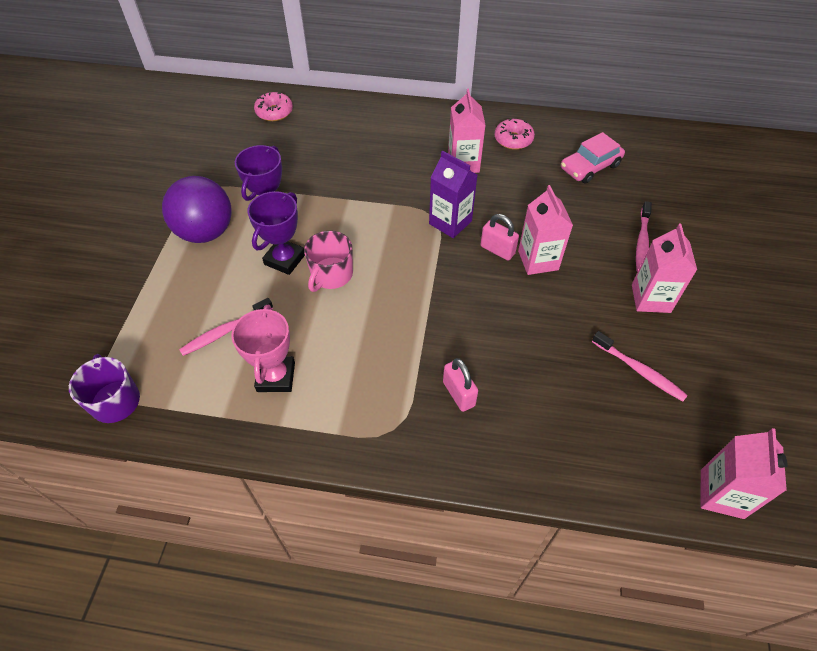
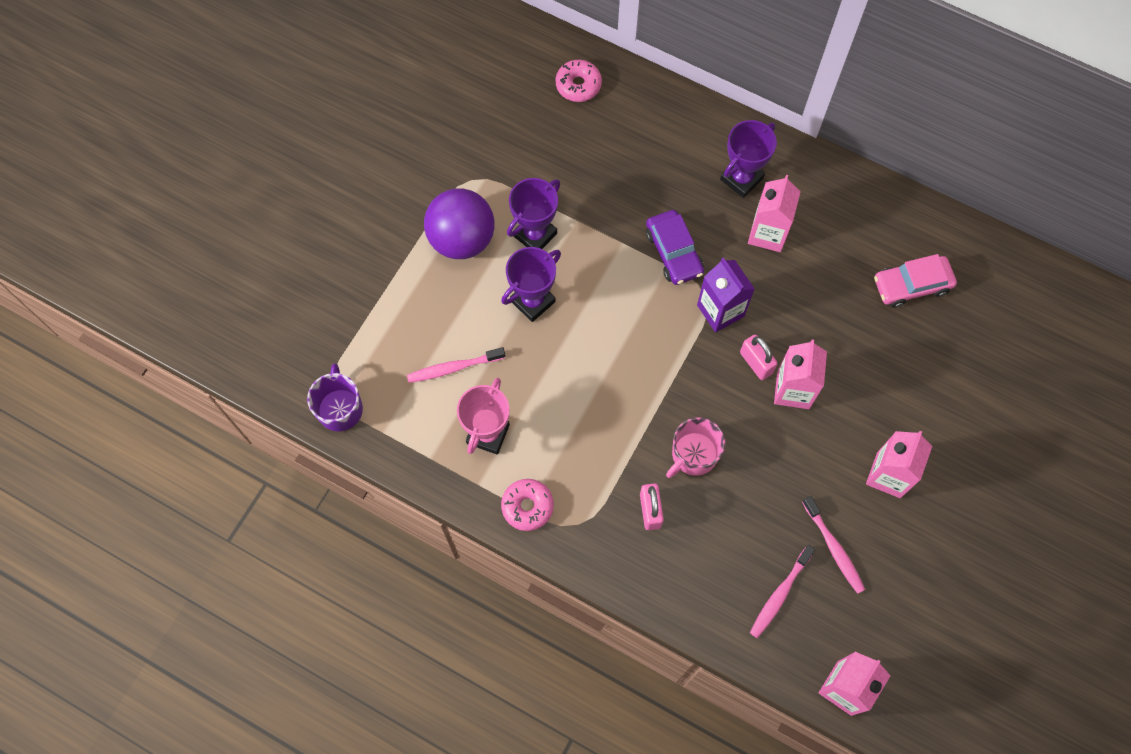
camera: 20 degrees right, 15 degrees up
pink mug [304,231,353,292] -> pink mug moved to [666,417,725,478]
pink donut [495,119,535,150] -> pink donut moved to [501,479,554,531]
pink toothbrush [636,201,652,272] -> pink toothbrush moved to [750,545,815,638]
none -> purple car [646,210,704,285]
none -> purple trophy [720,120,777,198]

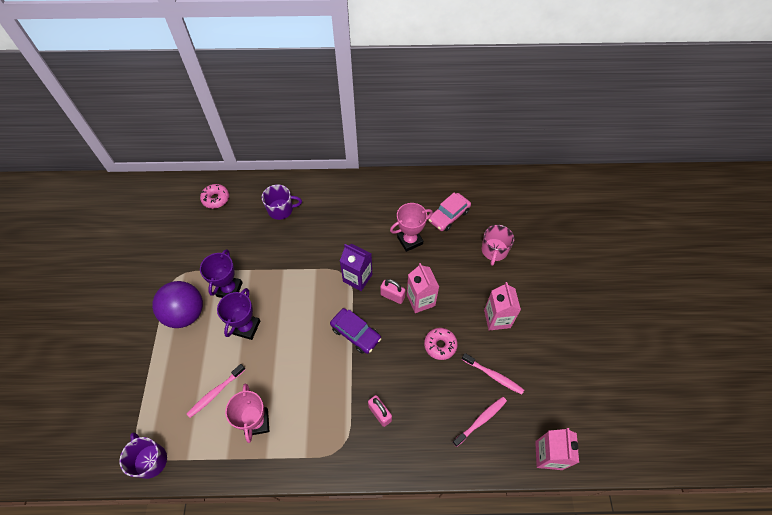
camera: 30 degrees left, 10 degrees down
pink donut [501,479,554,531] -> pink donut moved to [424,328,458,360]
purple car [646,210,704,285] -> purple car moved to [330,308,381,354]
pink mug [666,417,725,478] -> pink mug moved to [482,225,514,266]
purple trophy [720,120,777,198] -> none
pink carton [748,175,801,252] -> none
pink toothbrush [750,545,815,638] -> pink toothbrush turned 135 degrees counterclockwise [453,397,507,447]
none -> purple mug [262,185,302,220]
none -> pink trophy [390,203,433,252]

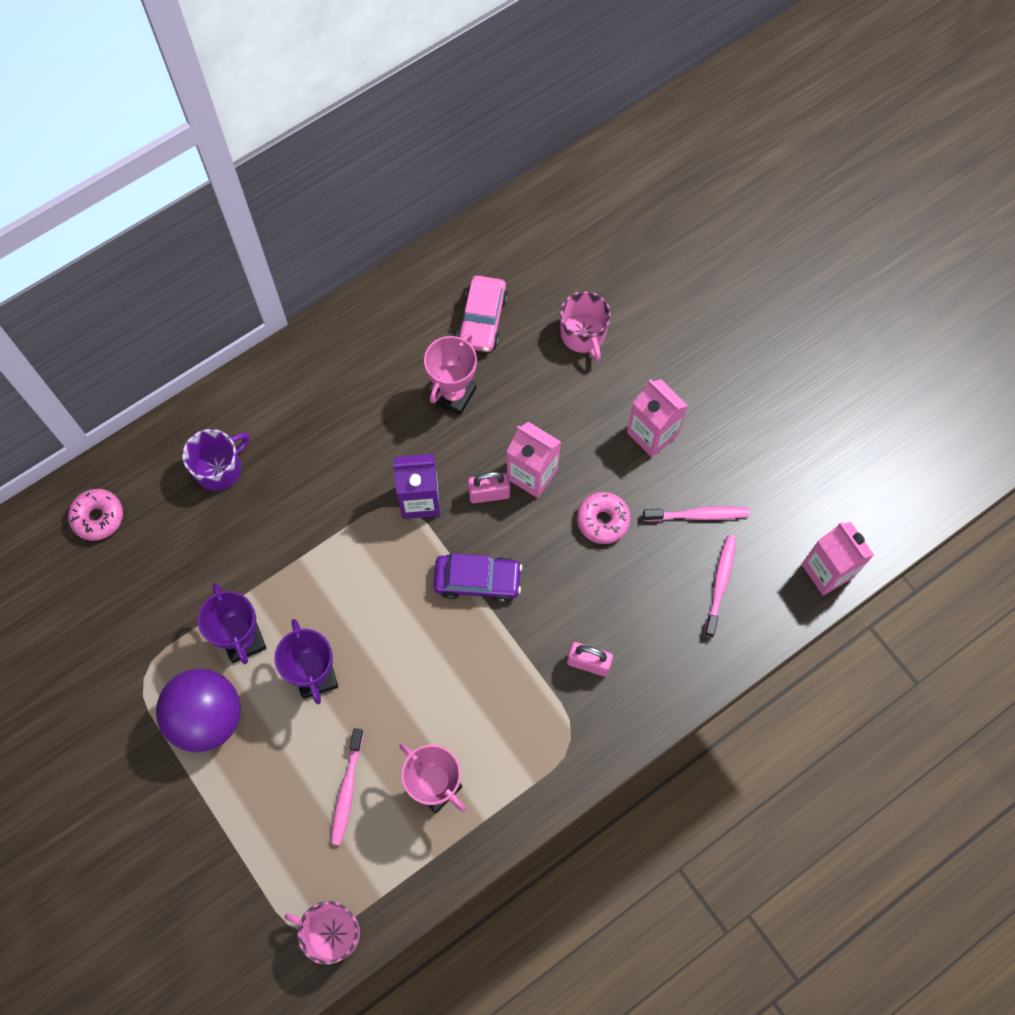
camera: 35 degrees left, 10 degrees up
purple mug [119,433,167,479] -> pink mug [284,901,360,964]

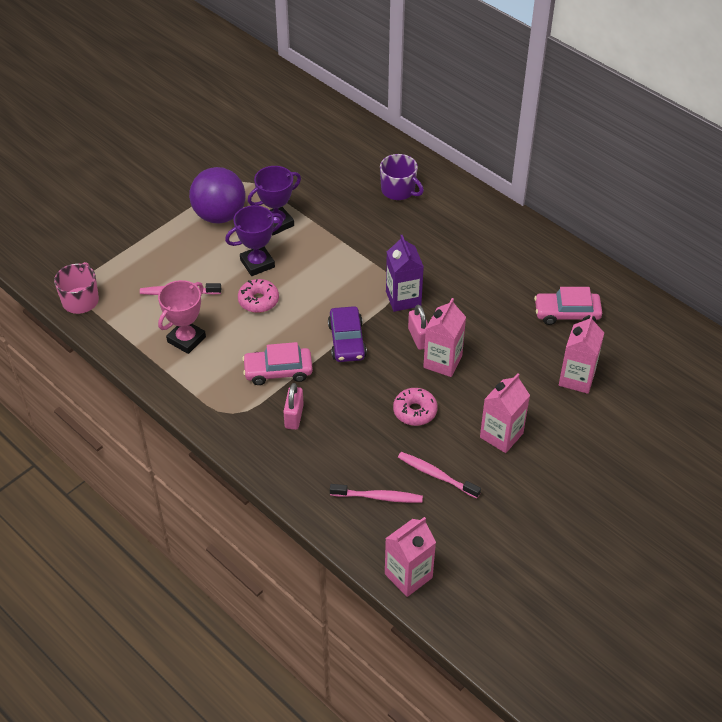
camera: 80 degrees right, 20 degrees down
pink donut [68,489,123,541] -> pink donut moved to [238,279,279,313]
pink trophy [424,333,477,415] -> none
pink mug [560,291,611,361] -> pink carton [559,315,604,394]
pink toothbrush [643,506,750,522] -> pink toothbrush turned 135 degrees clockwise [398,452,481,498]
none -> pink car [242,342,313,385]

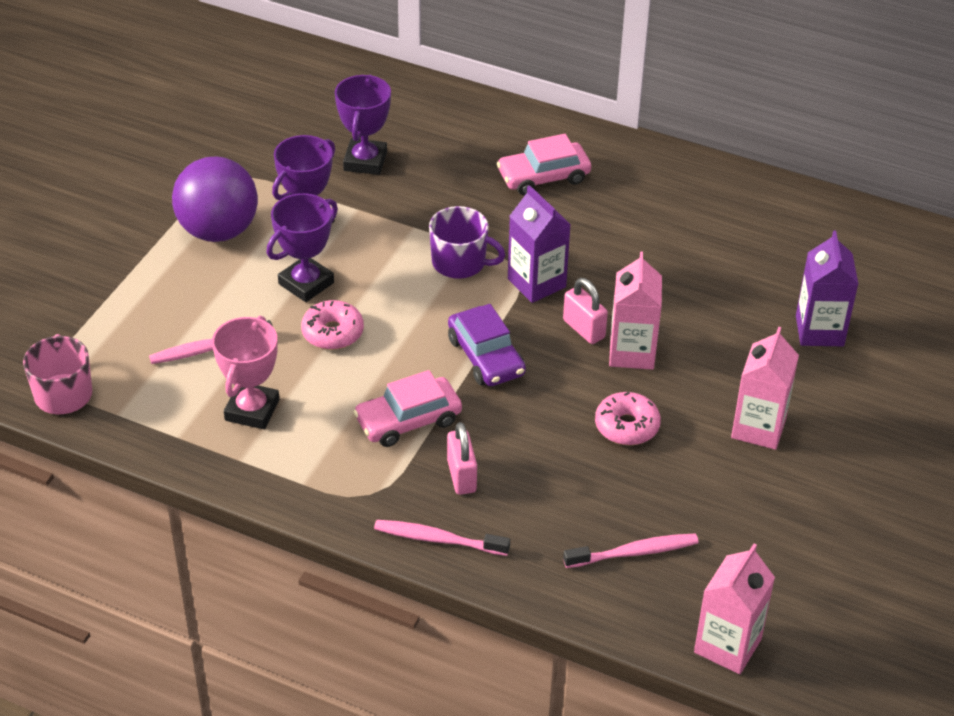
camera: 20 degrees left, 5 degrees down
purple mug [380,154,424,200] -> purple mug moved to [429,206,505,279]
pink toothbrush [398,452,481,498] -> pink toothbrush moved to [374,520,510,556]
pink car [534,287,602,325] -> pink car moved to [497,134,591,195]
pink carton [559,315,604,394] -> purple carton [796,230,858,346]
none -> purple trophy [335,75,391,175]

